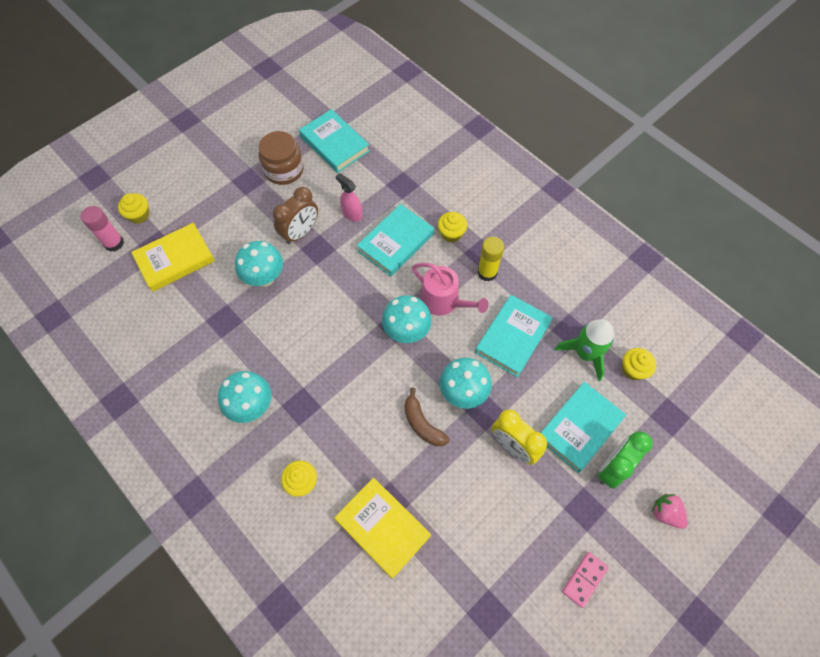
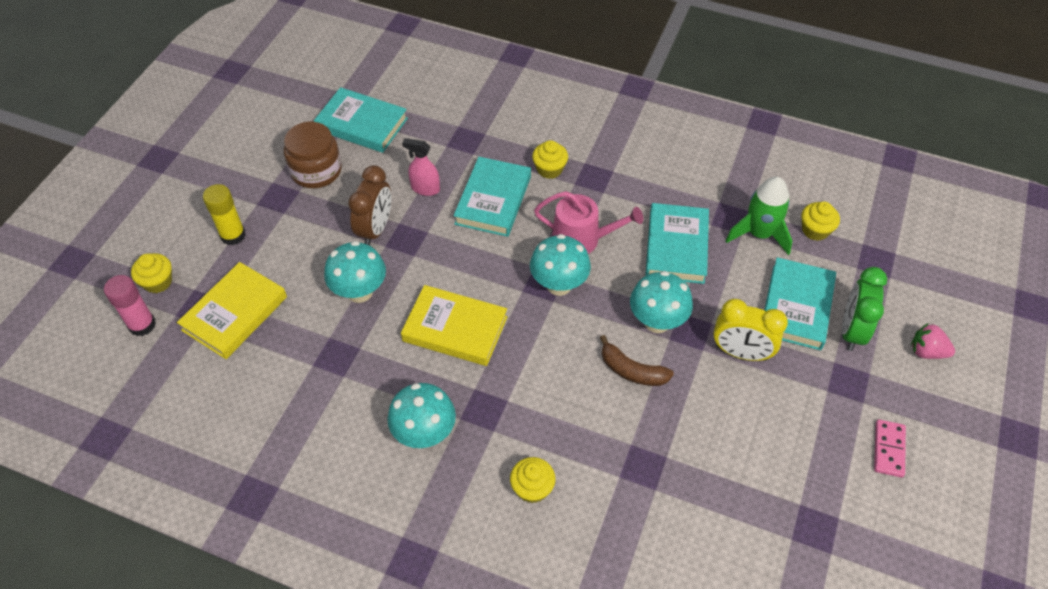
camera: 25 degrees left, 10 degrees down
yellow book [335,477,431,579] -> yellow book moved to [401,285,508,366]
yellow glue stick [477,237,504,282] -> yellow glue stick moved to [203,184,246,245]

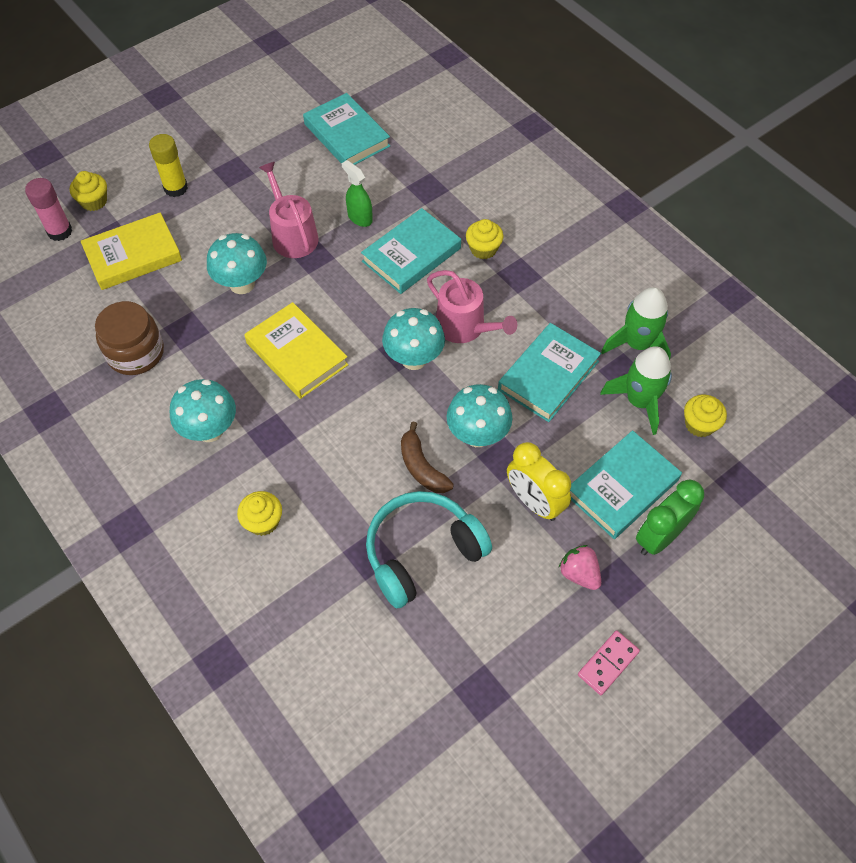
camera: 30 degrees right, 5 degrees up
brown jar [284,122,342,188] -> brown jar moved to [95,301,164,375]
brown clock [348,165,391,246] -> pink watering can [259,162,319,258]
pink spray bottle [402,138,440,196] -> green spray bottle [342,160,373,227]
pink strawberry [911,323,955,359] -> pink strawberry moved to [558,545,601,590]
none -> turquoise headphones [366,491,492,608]
none -> green rocket [601,287,671,360]

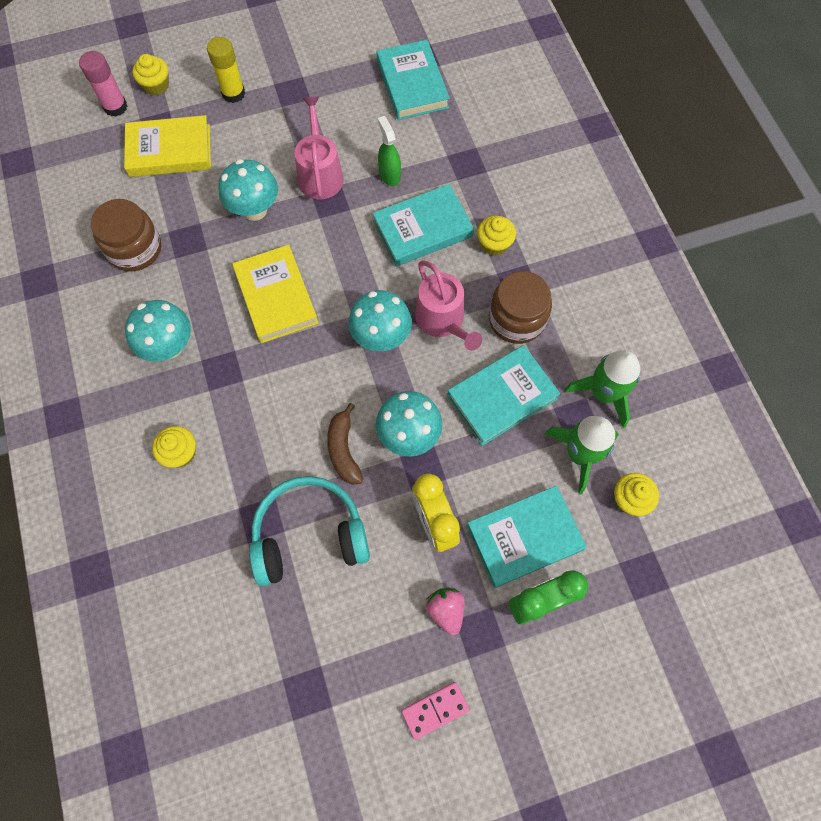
camera: 20 degrees right, 10 degrees up
none -> brown jar [489,271,552,344]

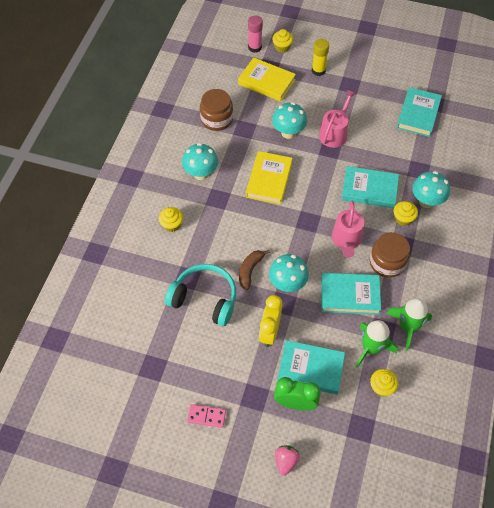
camera: 35 degrees right, 10 degrees down
turquoise mushroom [348,290,412,351] -> turquoise mushroom moved to [412,171,450,208]
green spray bottle [378,116,401,186] -> none
pink strawberry [426,588,465,635] -> pink strawberry moved to [275,445,300,476]

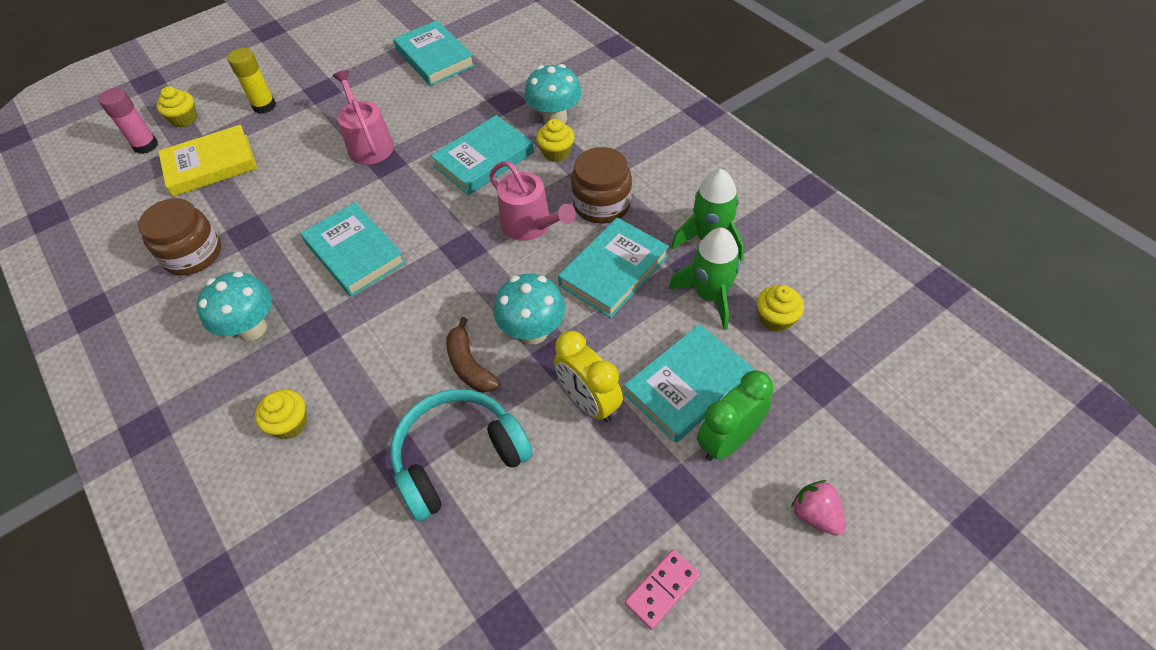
camera: 50 degrees left, 5 degrees down
yellow book [246,151,292,204] -> turquoise book [301,202,406,297]
turquoise mushroom [272,102,307,139] -> none

